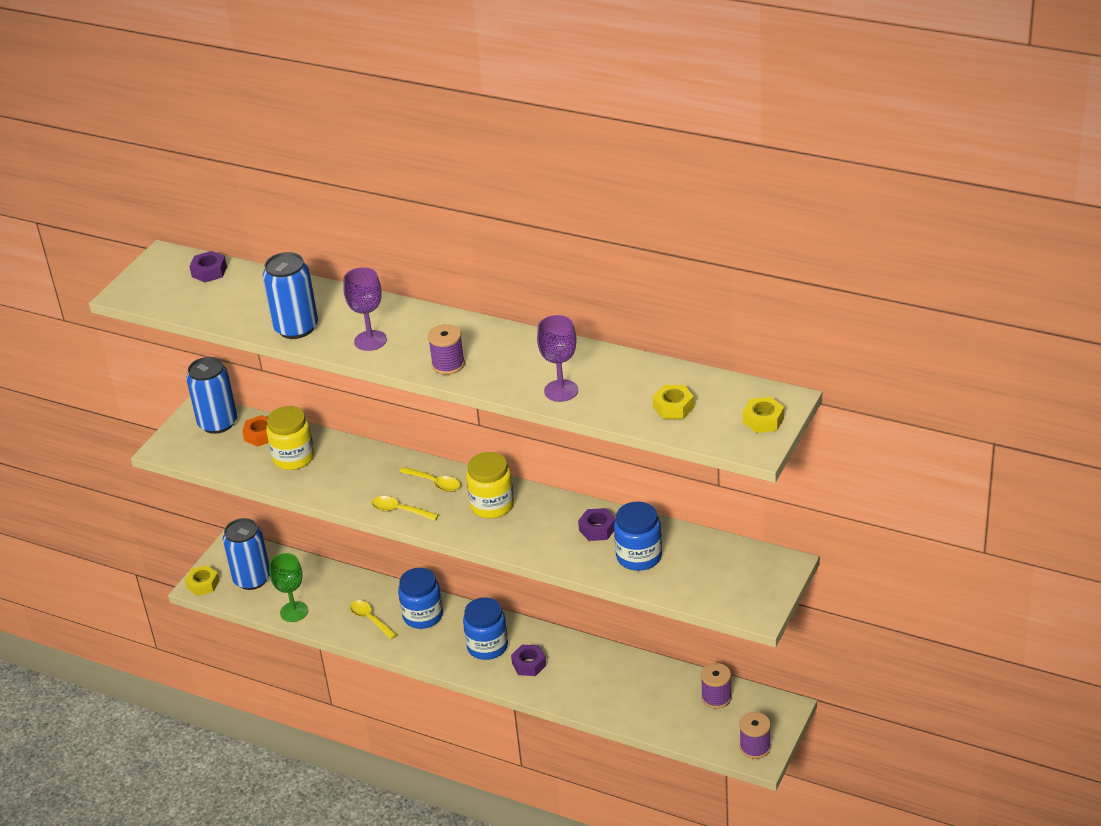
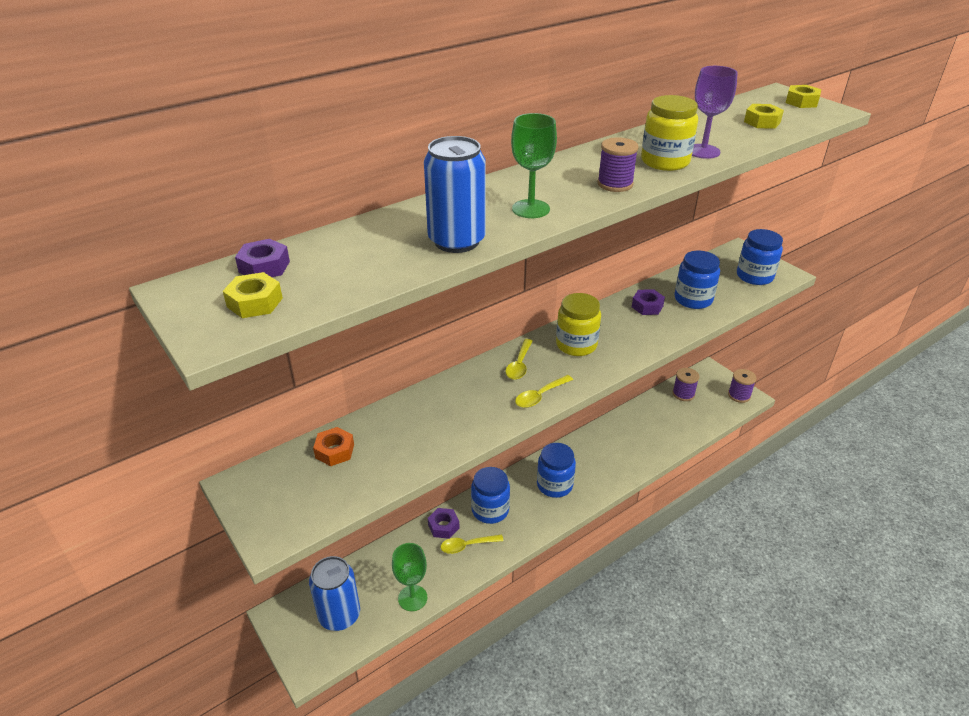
camera: 65 degrees left, 0 degrees up
yellow nut [185,565,220,596] -> yellow nut moved to [223,272,283,318]
blue can [186,357,237,434] -> none
yellow jar [266,406,315,470] -> yellow jar moved to [641,95,698,171]
purple goblet [343,267,387,351] -> green goblet [511,113,557,218]
yellow spoon [400,467,460,492] -> yellow spoon turned 135 degrees clockwise [505,339,533,380]
purple nut [511,645,546,676] -> purple nut moved to [428,508,460,539]
none -> blue jar [737,229,783,285]

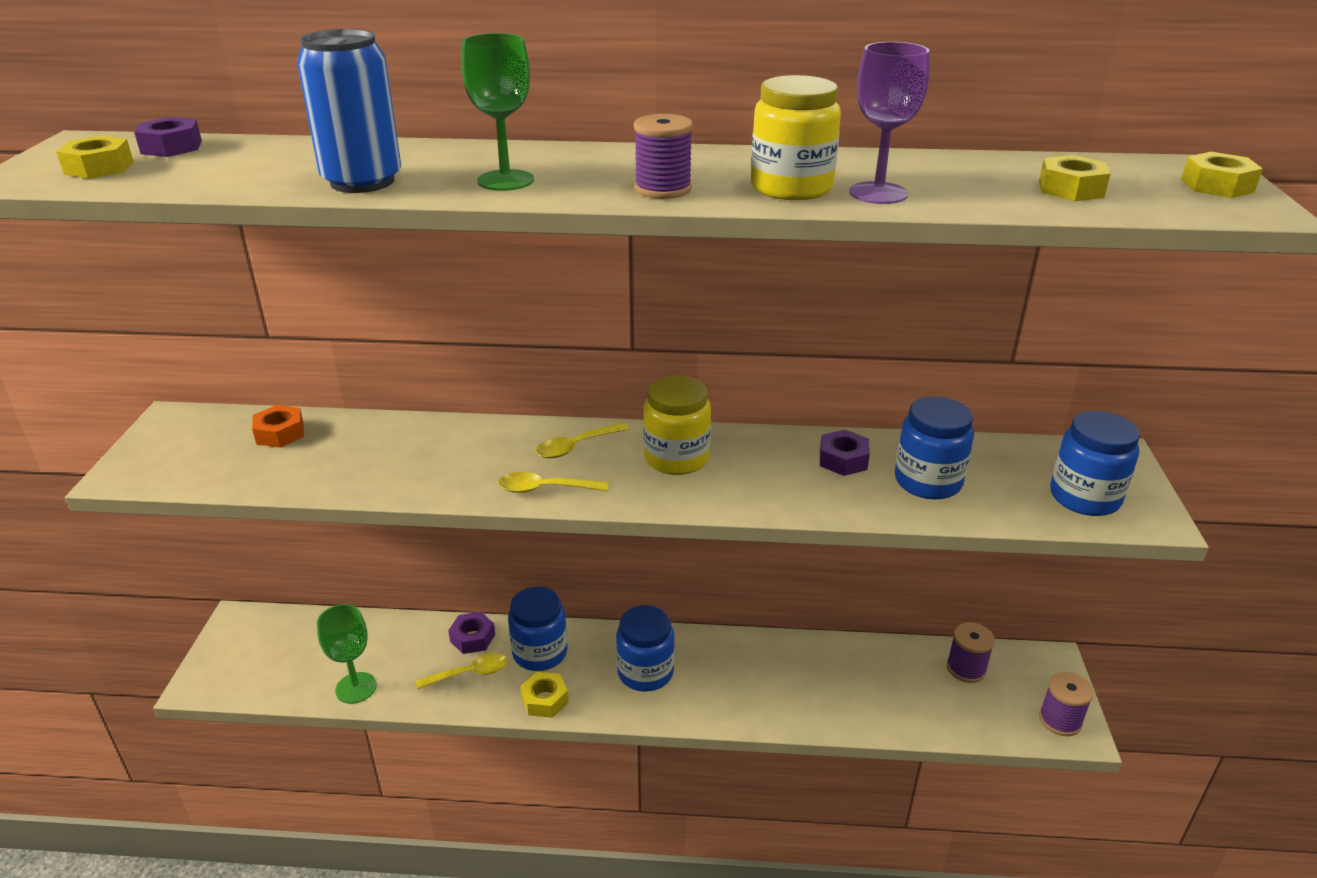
camera: 40 degrees right, 5 degrees down
blue can [309,556,360,631] -> none
yellow spoon [441,534,504,554] -> yellow spoon turned 135 degrees clockwise [416,653,507,689]
none -> yellow nut [520,672,569,718]

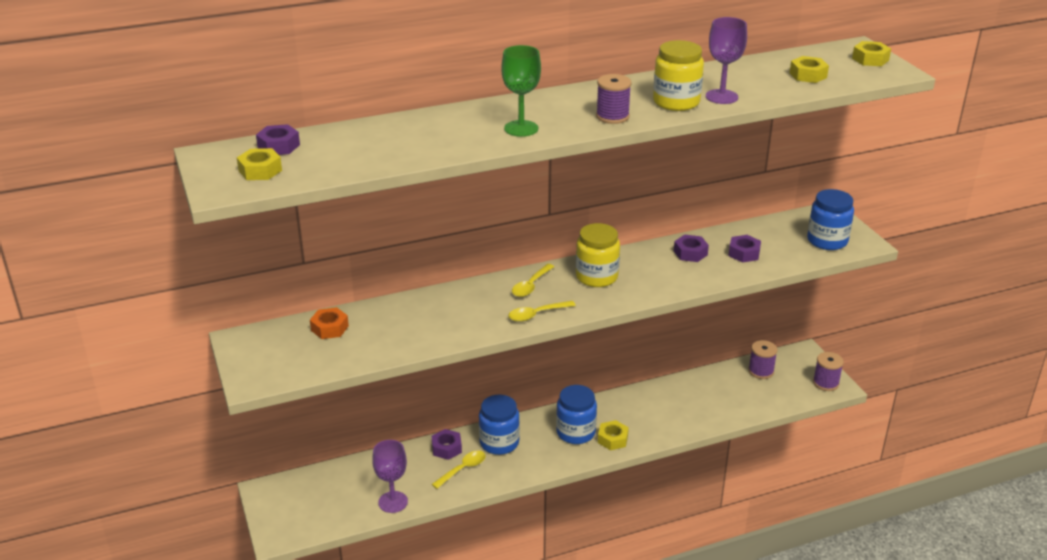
camera: 25 degrees left, 0 degrees up
blue can [297,29,401,193] -> none
green goblet [317,604,377,704] -> purple goblet [372,440,408,513]
yellow nut [520,672,569,718] -> yellow nut moved to [598,420,629,450]
blue jar [895,396,974,499] -> purple nut [728,235,761,263]

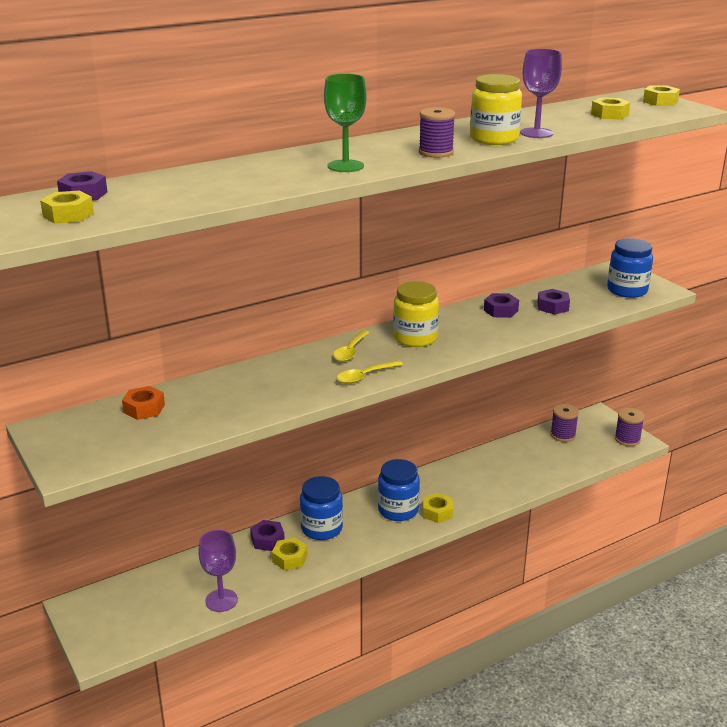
camera: 10 degrees left, 5 degrees down
yellow spoon [432,451,486,489] -> yellow nut [272,538,308,571]

